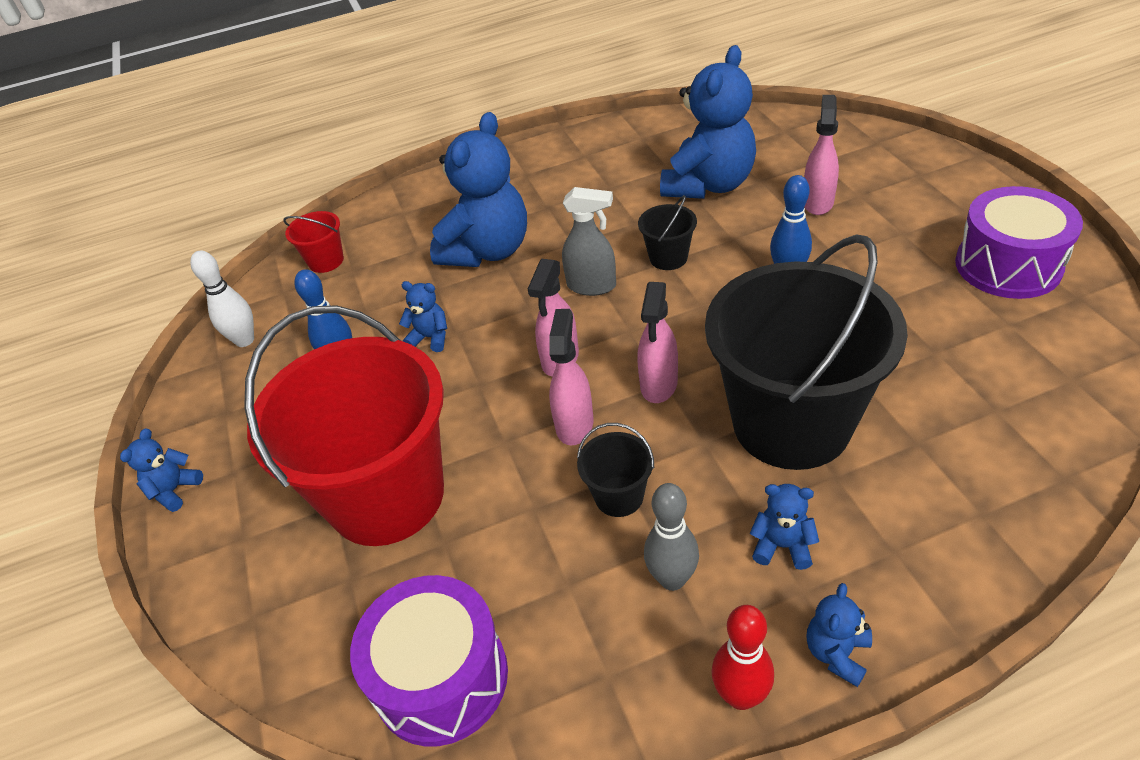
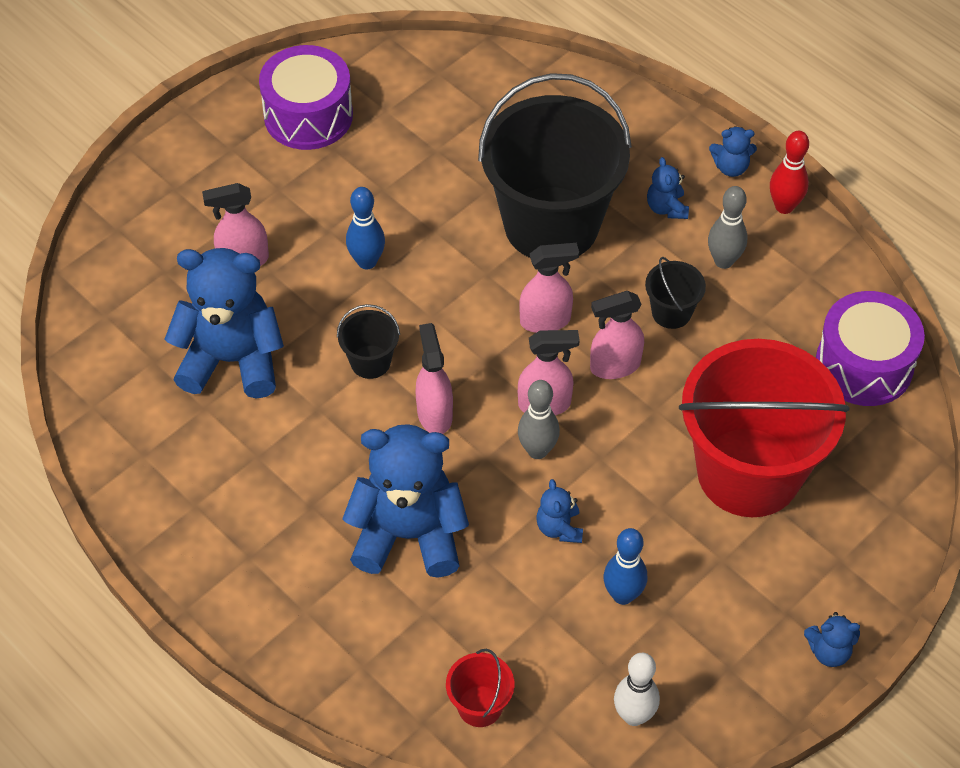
camera: 120 degrees left, 10 degrees up
grey spray bottle [562,187,616,296] -> pink spray bottle [415,323,453,434]
none -> grey bowling pin [518,380,560,459]

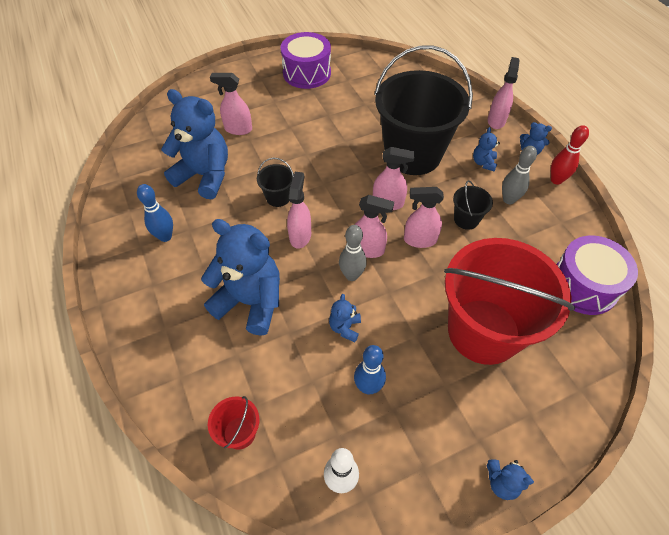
camera: 20 degrees right, 0 degrees up
blue bowling pin [346,187,385,269] -> blue bowling pin moved to [137,184,173,242]
none -> pink spray bottle [488,57,520,129]

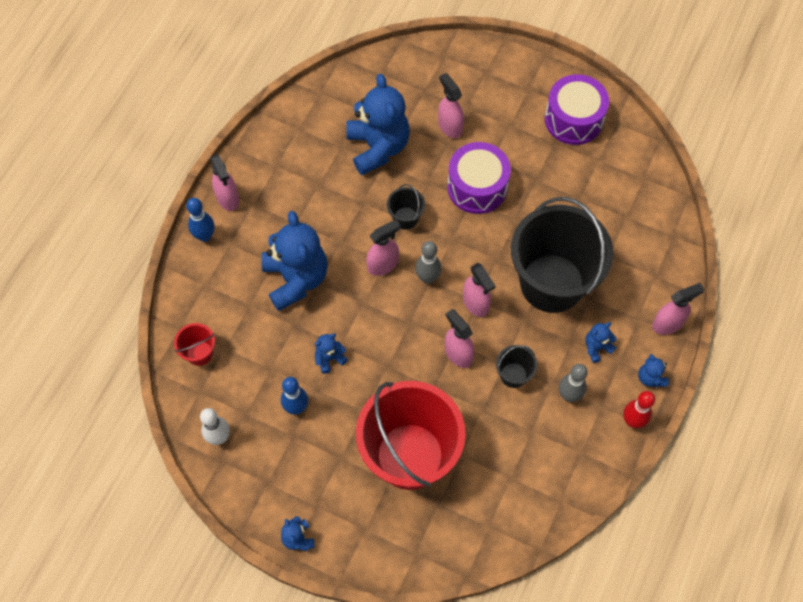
camera: 50 degrees right, 10 degrees up
blue bowling pin [137,184,173,242] -> blue bowling pin moved to [186,198,215,242]
grey bowling pin [339,225,367,281] -> grey bowling pin moved to [415,241,441,284]
pink spray bottle [354,195,394,258] -> pink spray bottle moved to [210,154,239,211]
purple drum [556,235,638,315] -> purple drum moved to [447,142,511,214]

